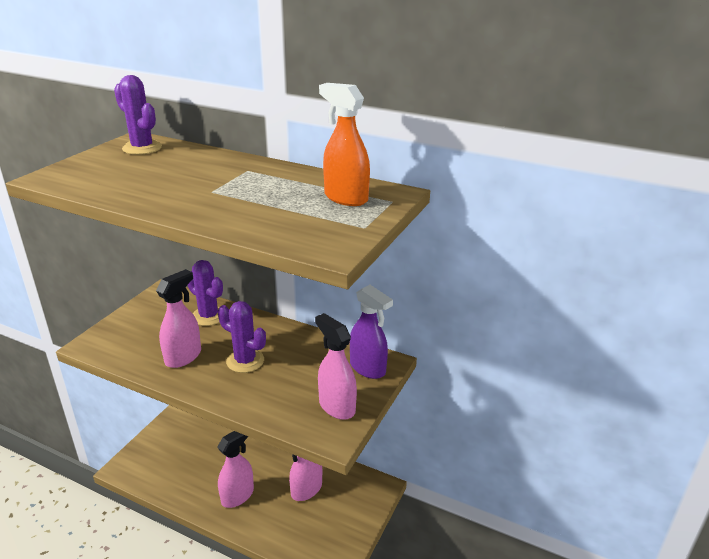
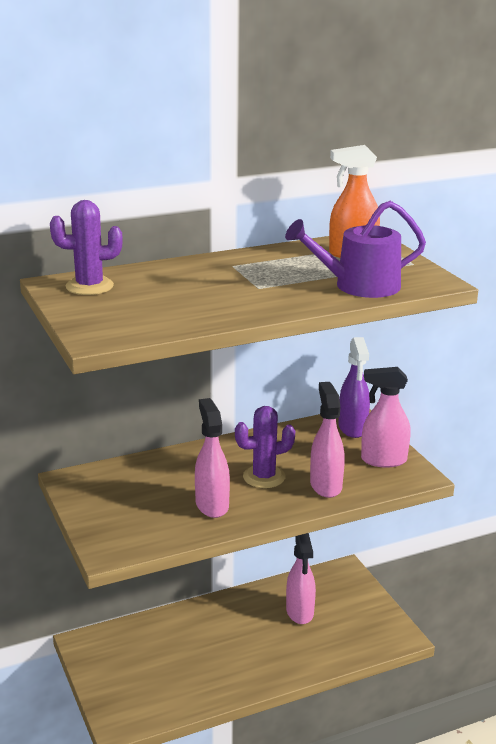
camera: 50 degrees left, 5 degrees down
purple cactus [188,260,223,326] -> none
pink spray bottle [217,431,254,508] -> pink spray bottle moved to [310,382,345,498]
purple spray bottle [350,285,393,379] -> purple spray bottle turned 90 degrees clockwise [338,337,370,438]
none -> purple watering can [285,201,426,298]

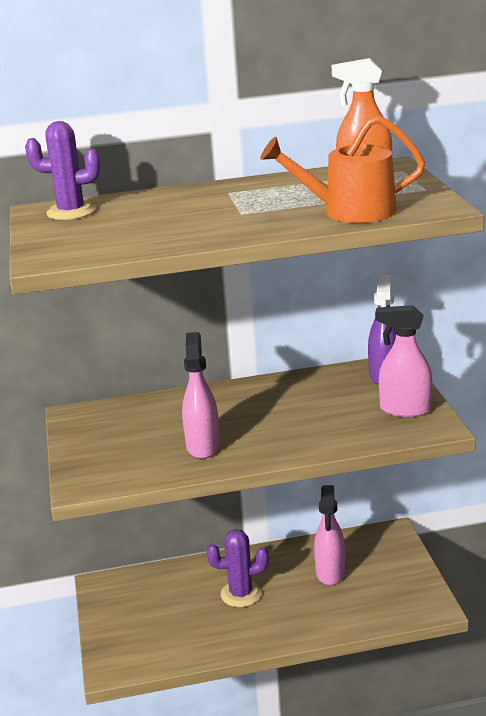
camera: 15 degrees right, 0 degrees up
purple cactus [235,406,295,488] -> purple cactus moved to [207,529,269,607]
purple watering can [285,201,426,298] -> orange watering can [260,115,425,223]
pink spray bottle [310,382,345,498] -> none

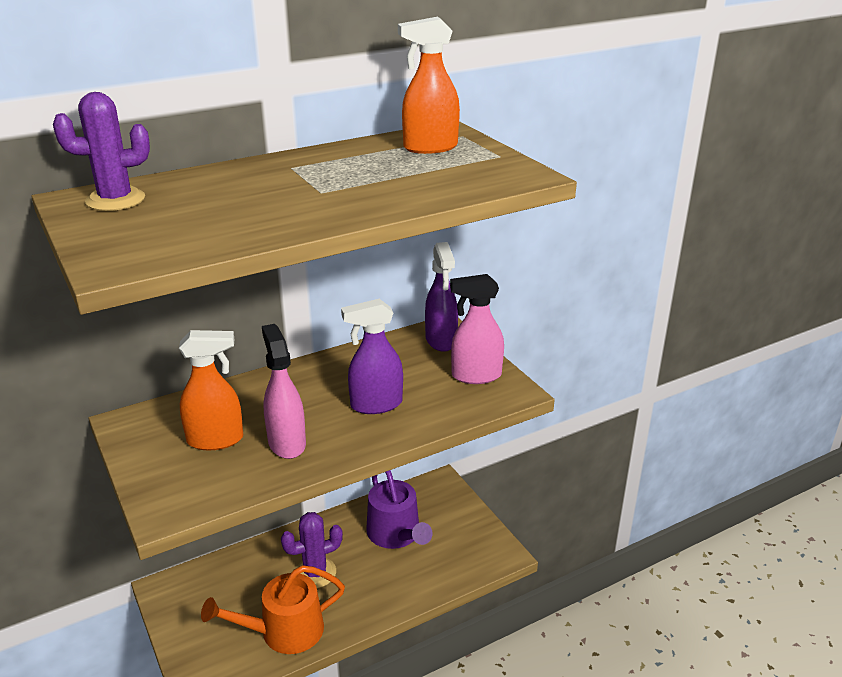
camera: 20 degrees left, 5 degrees up
orange watering can [260,115,425,223] -> orange watering can moved to [201,565,345,654]
pink spray bottle [314,485,345,585] -> purple watering can [366,470,433,549]
none -> orange spray bottle [179,330,243,450]
none -> purple spray bottle [341,299,403,414]

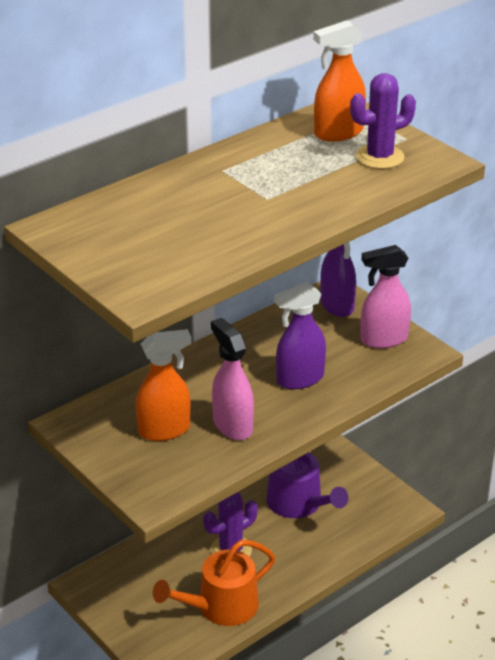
camera: 10 degrees left, 5 degrees up
purple cactus [53,92,150,211] -> purple cactus moved to [350,73,416,169]

